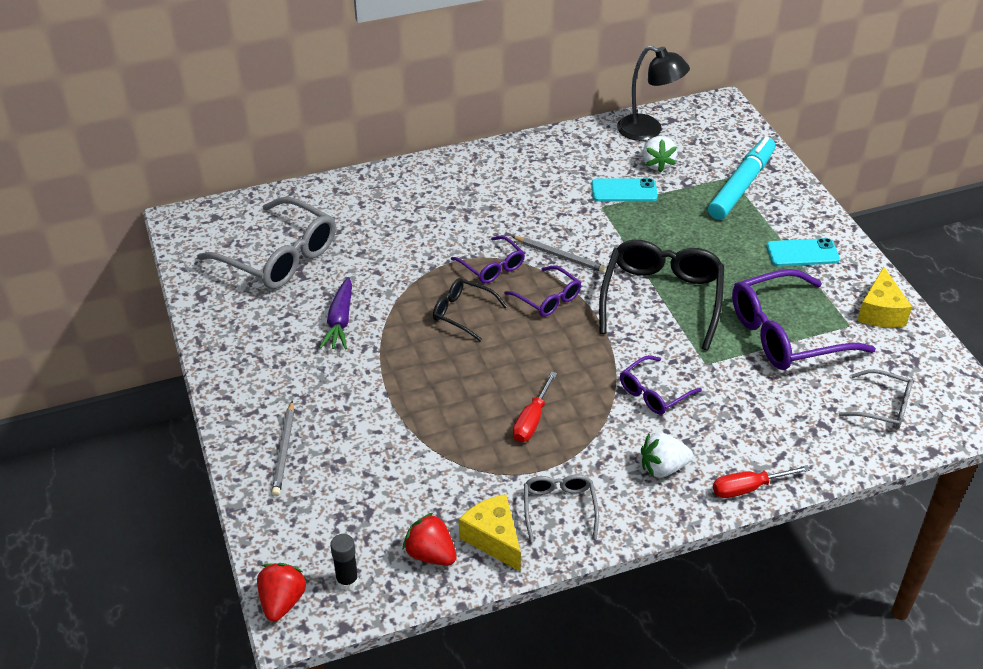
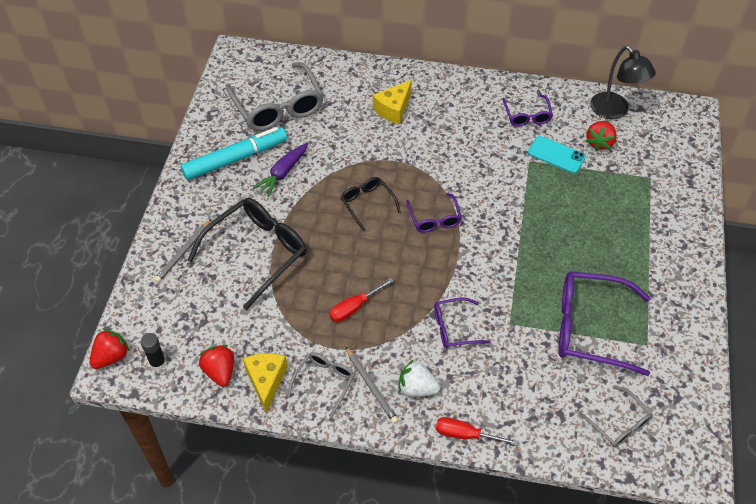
camera: 30 degrees right, 10 degrees up
purple glasses [451,236,525,283] -> purple glasses moved to [502,95,553,126]
grey pencil [512,236,607,273] -> grey pencil moved to [345,346,399,424]
black glasses [599,240,724,351] -> black glasses moved to [187,198,307,310]
white strawberry [642,136,677,173] -> red strawberry [586,121,617,151]
turquoise marker [708,137,775,220] -> turquoise marker moved to [181,127,287,180]
turquoise phone [766,238,840,266] -> none
yellow cheese [857,267,912,327] -> yellow cheese moved to [373,80,412,124]

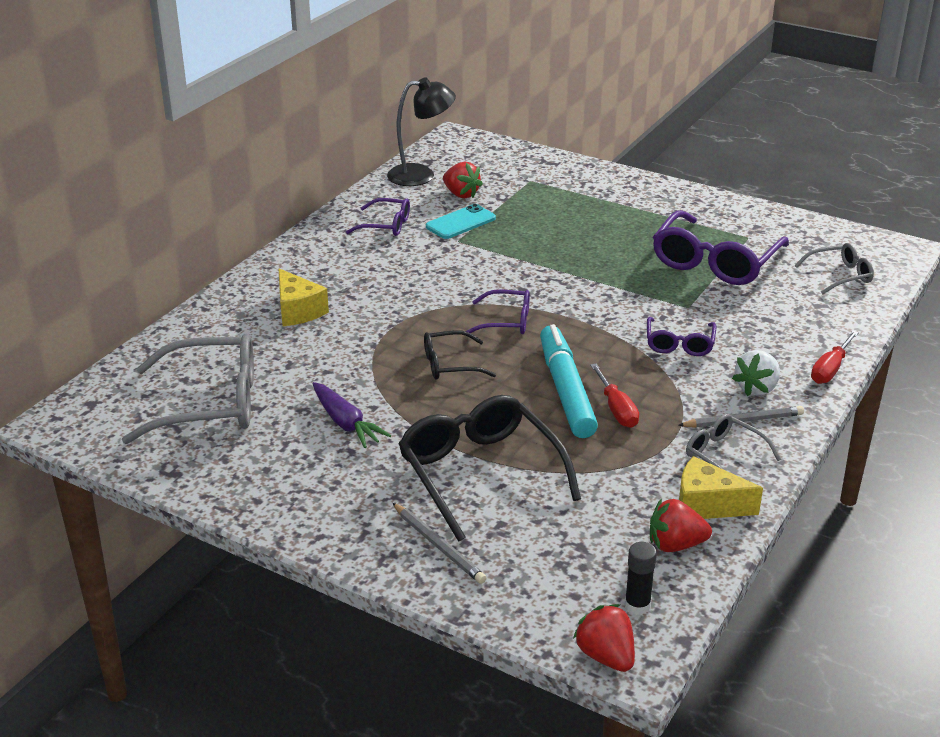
camera: 70 degrees left, 20 degrees down
turquoise marker [181,127,287,180] -> turquoise marker moved to [540,324,598,438]

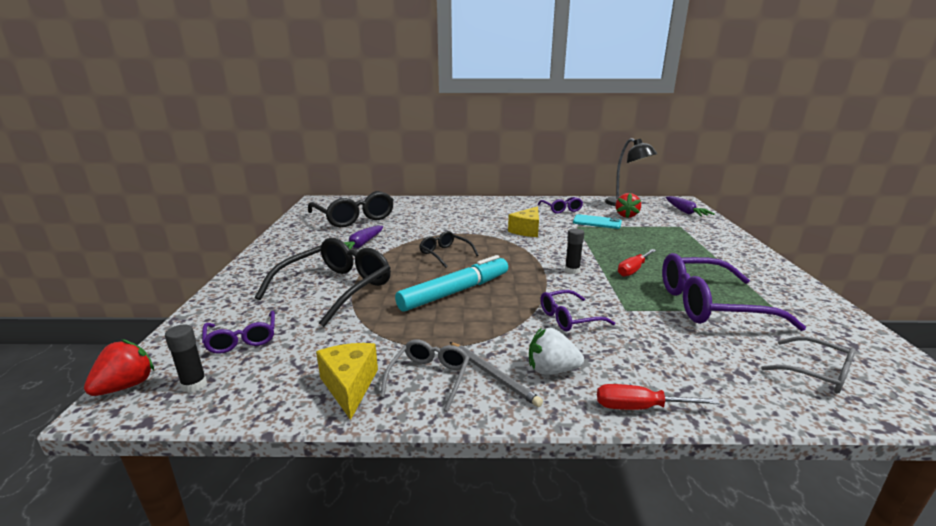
camera: 60 degrees right, 10 degrees down
grey glasses [122,333,254,444] -> black glasses [308,191,394,227]
yellow cheese [278,269,329,326] -> yellow cheese moved to [508,206,539,237]
grey pencil [393,503,486,584] -> none
purple glasses [466,289,530,334] -> purple glasses moved to [202,311,275,354]
red screwdriver [590,364,639,428] -> red screwdriver moved to [618,249,656,277]
red strawberry [650,498,712,552] -> none
none -> black glue stick [565,228,584,274]
none -> purple carrot [666,196,715,216]

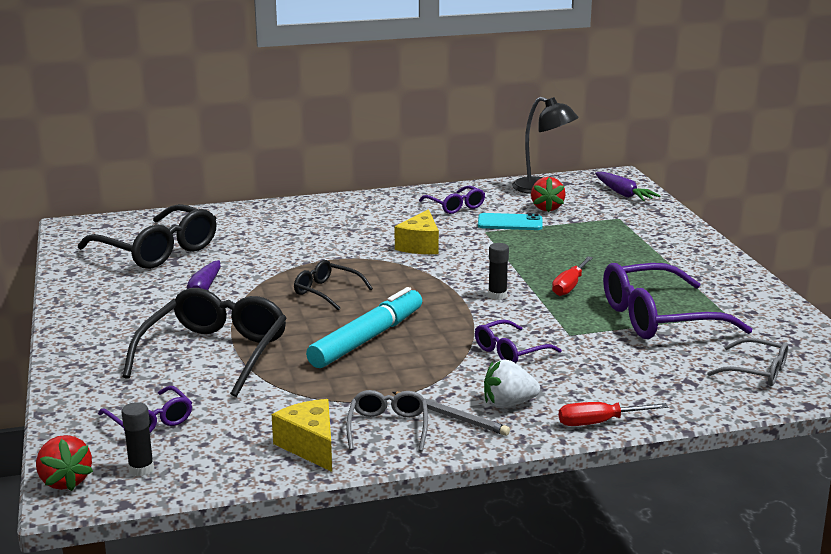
camera: 15 degrees left, 0 degrees up
red strawberry [84,339,154,396] -> red strawberry turned 135 degrees clockwise [36,435,93,491]

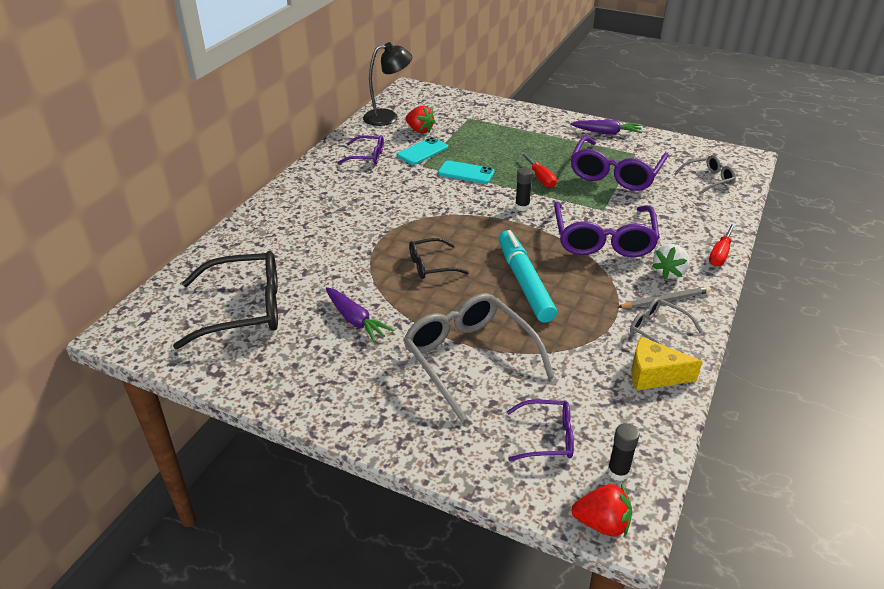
camera: 50 degrees left, 15 degrees up
black glasses [123,288,287,397] -> grey glasses [403,293,554,422]
yellow cheese [395,209,439,254] -> none
purple glasses [475,319,562,363] -> purple glasses [554,202,660,257], size x1.89
purple carrot [595,172,660,201] -> purple carrot moved to [571,120,642,135]
none -> turquoise phone [438,160,494,184]

